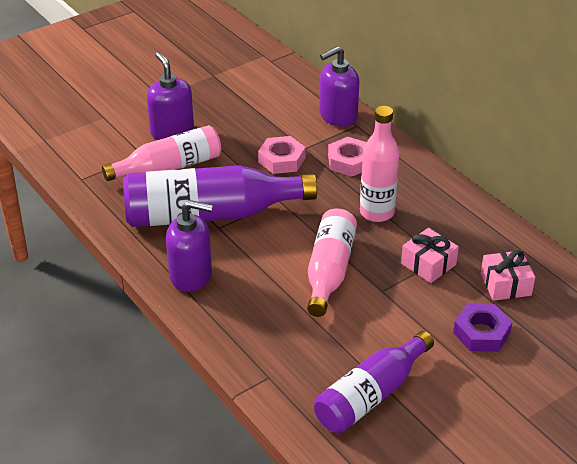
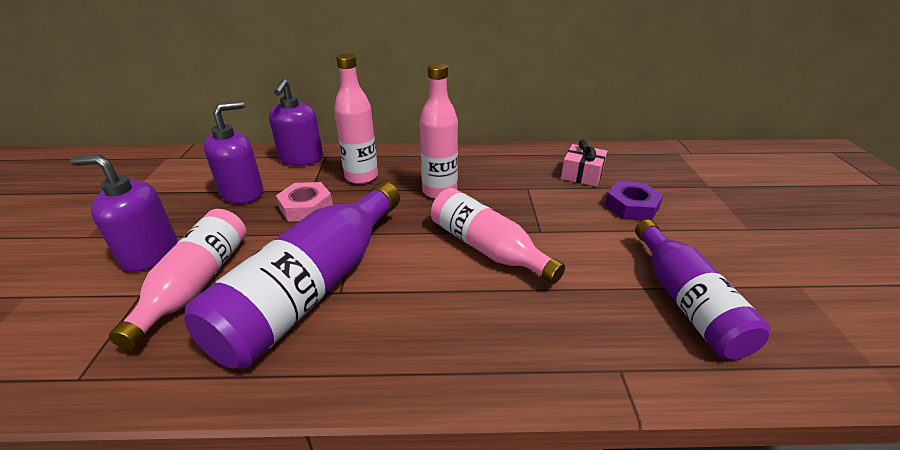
camera: 55 degrees left, 5 degrees down
purple soap dispenser [166,200,213,292] -> purple soap dispenser moved to [204,101,263,204]
pink nut [328,137,367,176] -> pink bottle [334,53,378,184]
pink gift [401,228,459,283] -> none

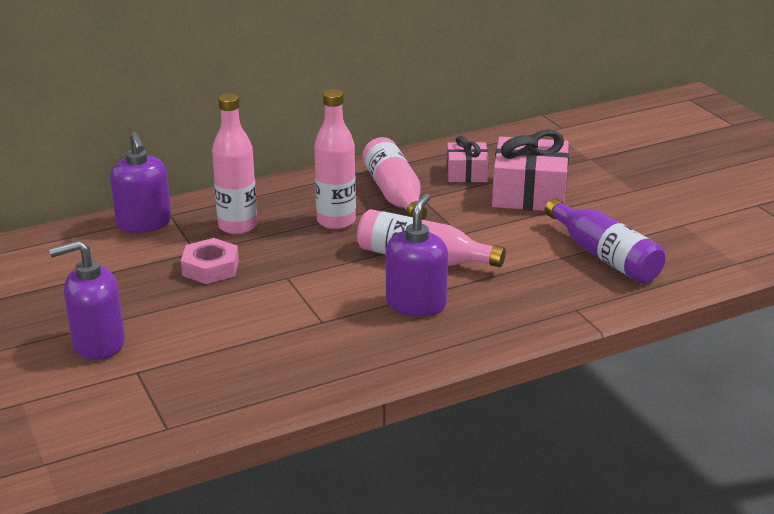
camera: 25 degrees left, 5 degrees down
pink bottle [109,209,246,350] -> pink bottle moved to [362,137,427,220]
purple bottle [184,182,400,368] -> none
purple soap dispenser [204,101,263,204] -> purple soap dispenser moved to [386,193,448,316]
purple nut [605,181,664,220] -> pink gift [492,130,569,211]

